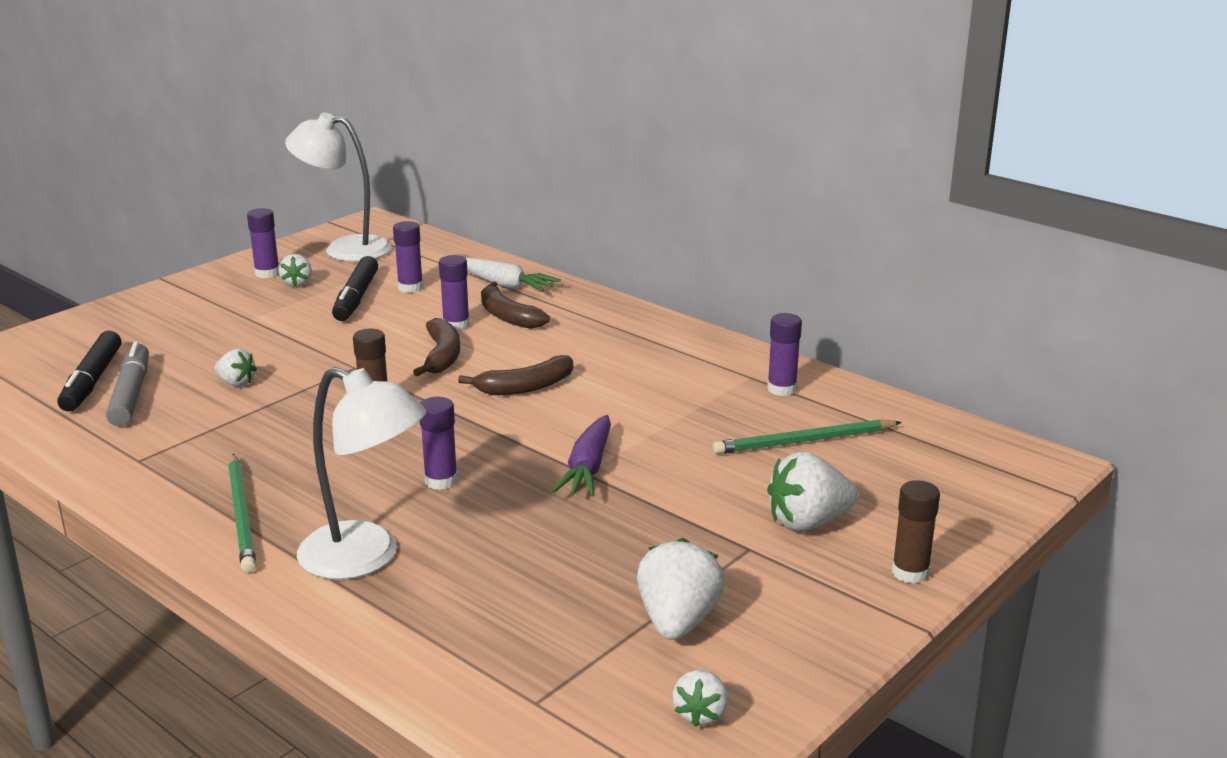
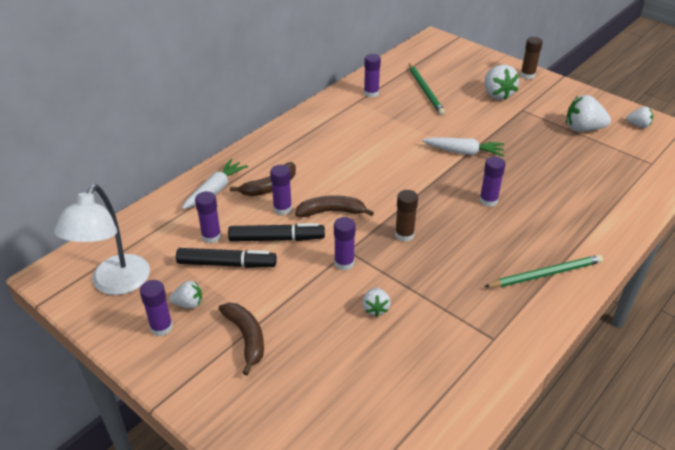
camera: 90 degrees left, 15 degrees up
black marker [57,331,121,412] -> black marker moved to [228,223,325,242]
grey marker [106,341,149,426] -> none
white strawberry [215,349,257,386] -> white strawberry turned 150 degrees clockwise [362,288,391,317]
white lamp [297,367,426,580] -> none
brown banana [458,355,573,395] -> brown banana moved to [219,303,264,375]
purple carrot [552,415,611,496] -> white carrot [422,137,504,156]
none -> purple glue stick [334,217,356,270]

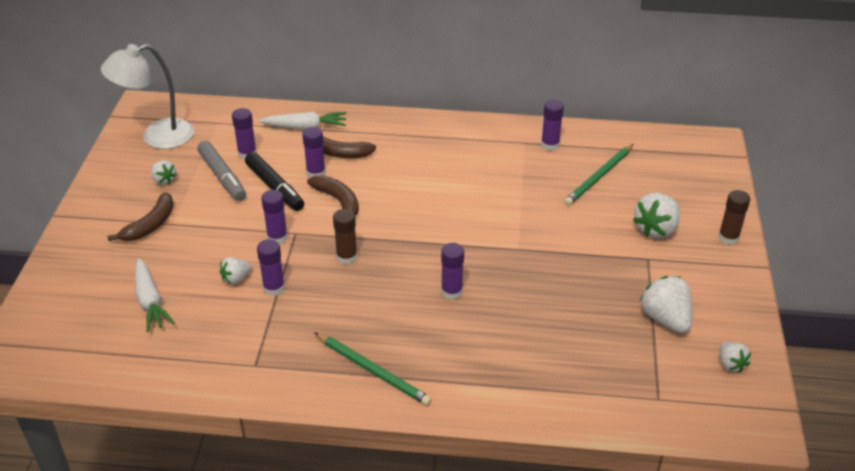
camera: 55 degrees right, 0 degrees up
purple glue stick [140,280,173,336] -> purple glue stick moved to [257,239,285,296]
black marker [176,248,277,268] -> grey marker [197,141,246,201]
white carrot [422,137,504,156] -> white carrot moved to [135,258,175,332]

